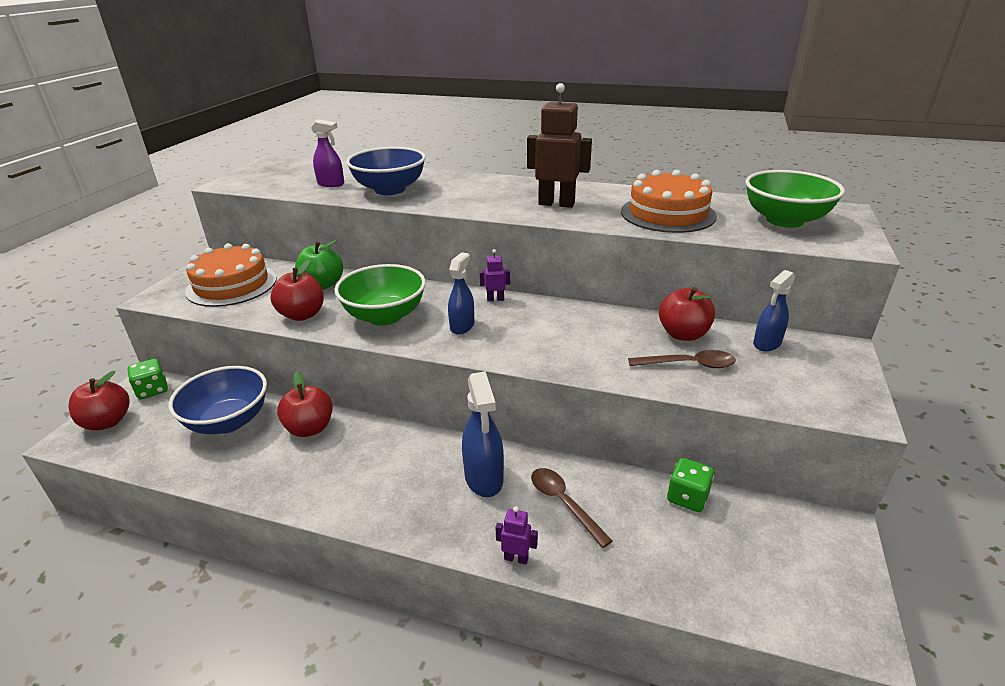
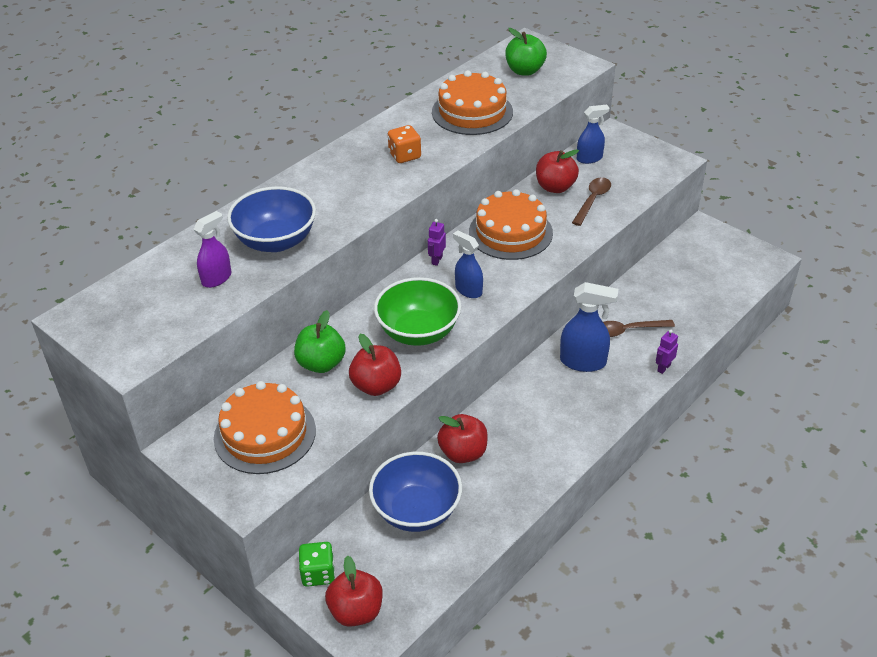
camera: 65 degrees left, 10 degrees up
brown robot [527,83,592,208] -> orange dice [388,125,421,163]
green dice [667,458,714,512] -> none
green bowl [745,170,845,228] -> green apple [505,28,547,76]
blue spray bottle [753,270,795,351] -> blue spray bottle turned 90 degrees counterclockwise [577,105,610,164]
none -> orange cake [469,189,553,260]

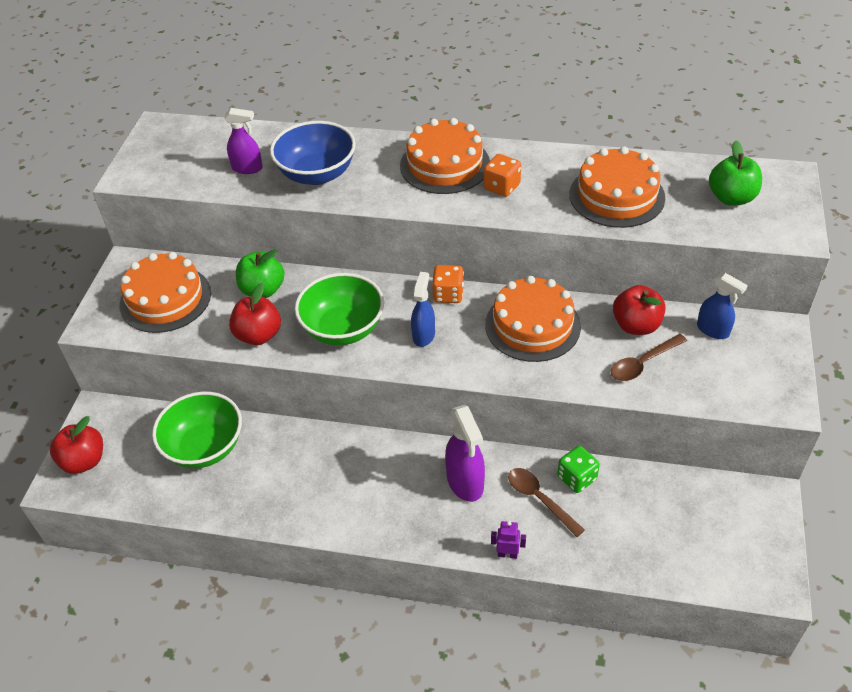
camera: 60 degrees right, 5 degrees up
green dice [299,542,335,587] -> green dice moved to [557,446,600,493]
blue bowl [369,452,462,532] -> green bowl [152,392,242,468]
purple robot [428,219,446,266] -> orange dice [432,265,464,303]
red apple [437,414,488,463] -> none
blue spray bottle [560,282,618,372] -> purple spray bottle [445,405,485,502]
brown spoon [572,177,611,226] -> brown spoon turned 150 degrees clockwise [611,334,687,381]
none -> orange cake [400,118,490,194]

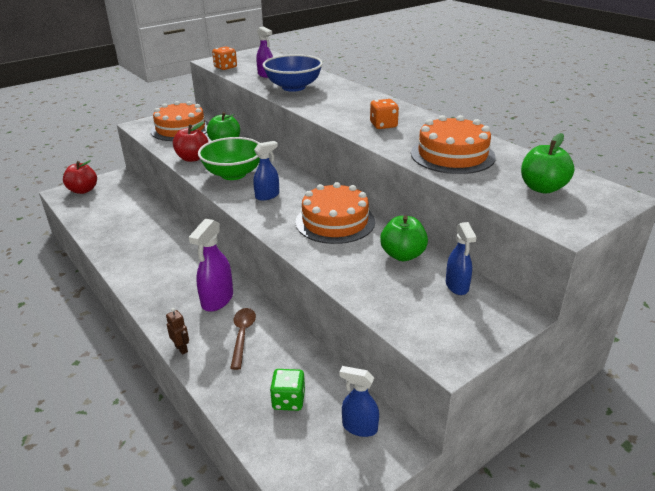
camera: 40 degrees right, 15 degrees down
green bowl [152,392,242,468] -> none
orange cake [400,118,490,194] -> none
orange dice [432,265,464,303] -> orange dice moved to [212,46,237,70]
purple robot [491,521,526,559] -> brown robot [166,308,189,355]
green dice [557,446,600,493] -> green dice moved to [270,369,305,411]
brown spoon [611,334,687,381] -> none
red apple [613,285,666,335] -> green apple [380,215,428,261]
none -> blue spray bottle [339,366,379,437]

